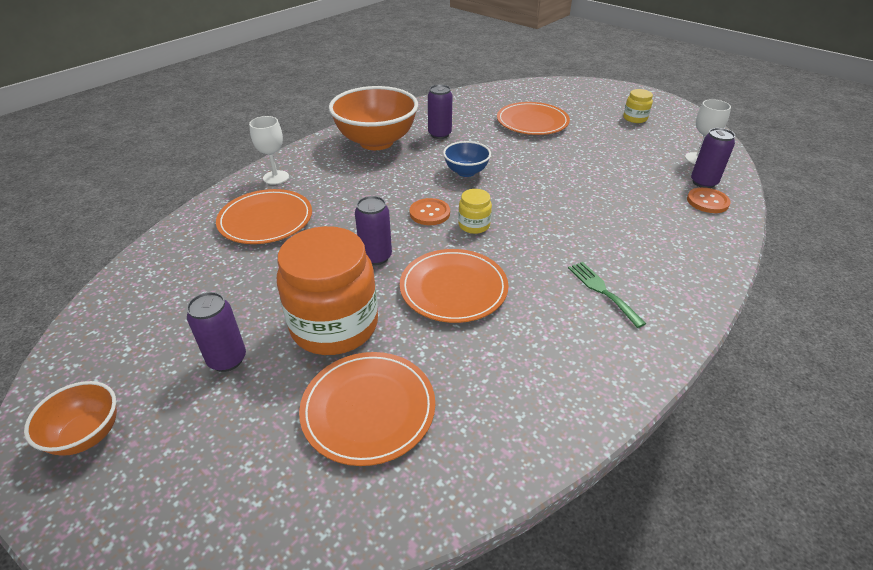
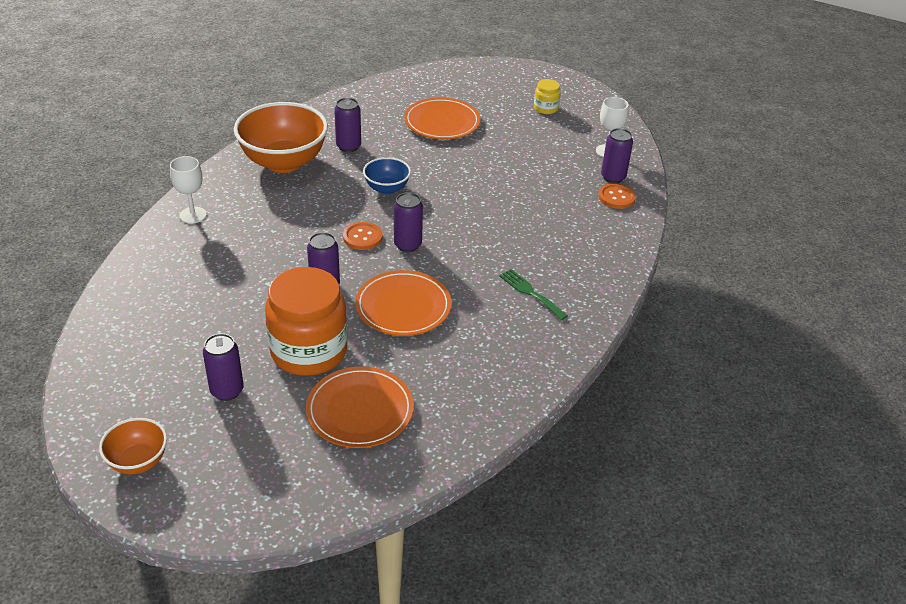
camera: 15 degrees left, 0 degrees up
orange plate [216,189,312,244] -> none
yellow jar [458,189,492,234] -> purple can [394,192,423,252]

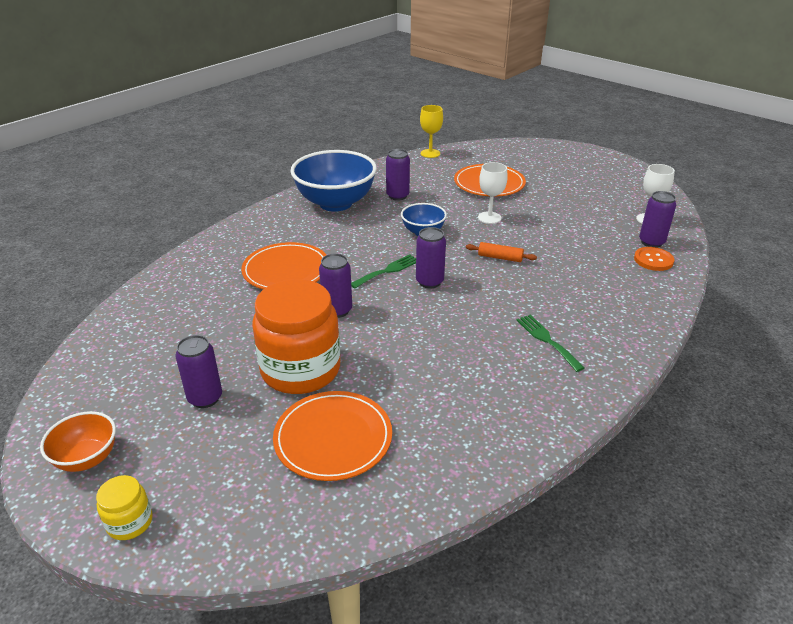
camera: 15 degrees right, 5 degrees down
white goblet [170,156,207,224] -> white goblet moved to [478,162,508,224]
orange bowl [234,102,328,173] -> blue bowl [290,150,377,212]
orange button [343,222,383,250] -> green fork [351,255,416,289]
orange plate [355,270,452,336] -> orange plate moved to [241,242,326,289]
yellow jar [534,79,561,114] -> yellow jar moved to [96,475,153,540]
none -> yellow goblet [420,105,443,158]
none -> orange rolling pin [466,242,537,262]

